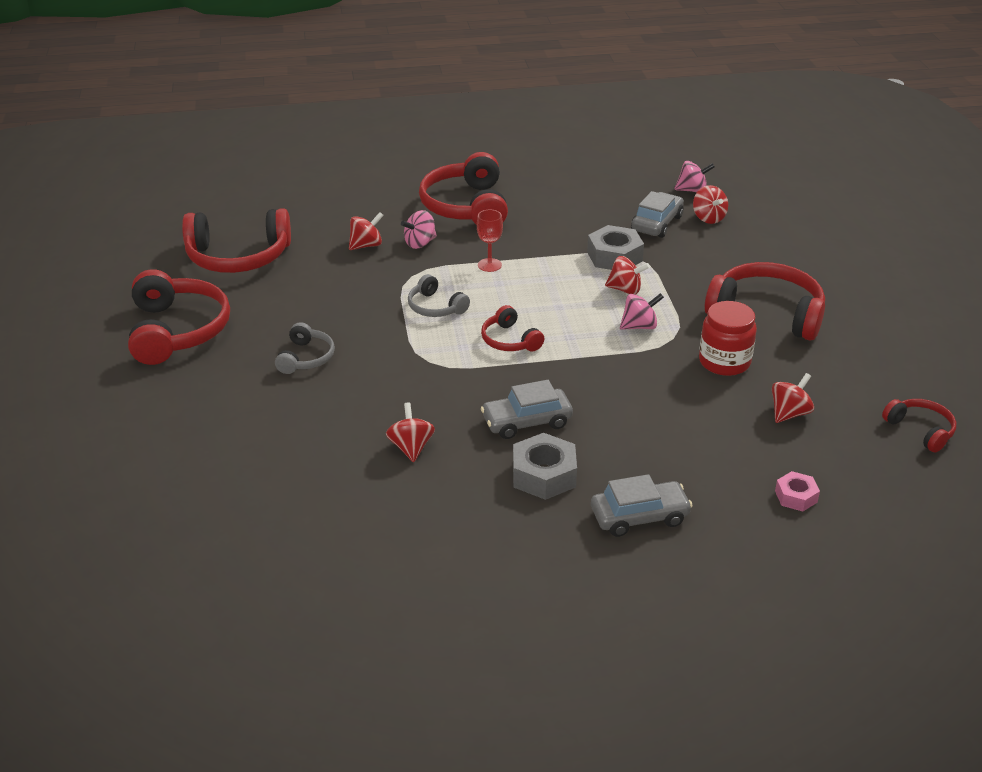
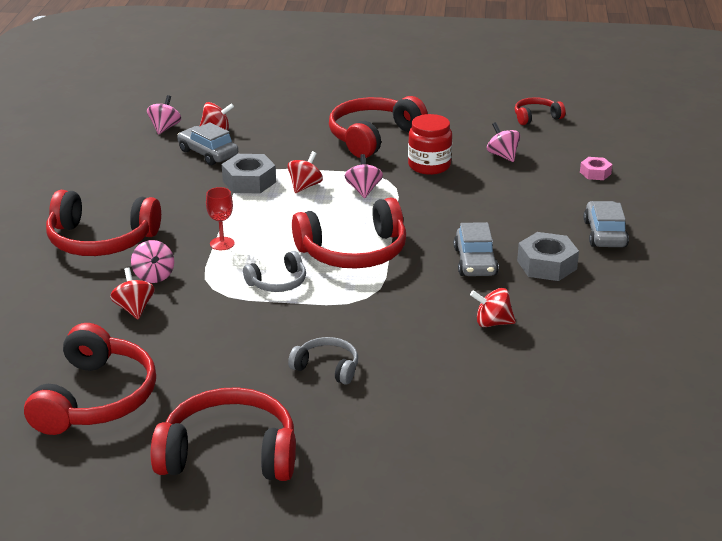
camera: 75 degrees left, 5 degrees down
red headphones [481,305,544,351] -> red headphones [292,197,406,269], size x1.92
red spinning top [772,373,814,423] -> pink spinning top [487,122,520,162]

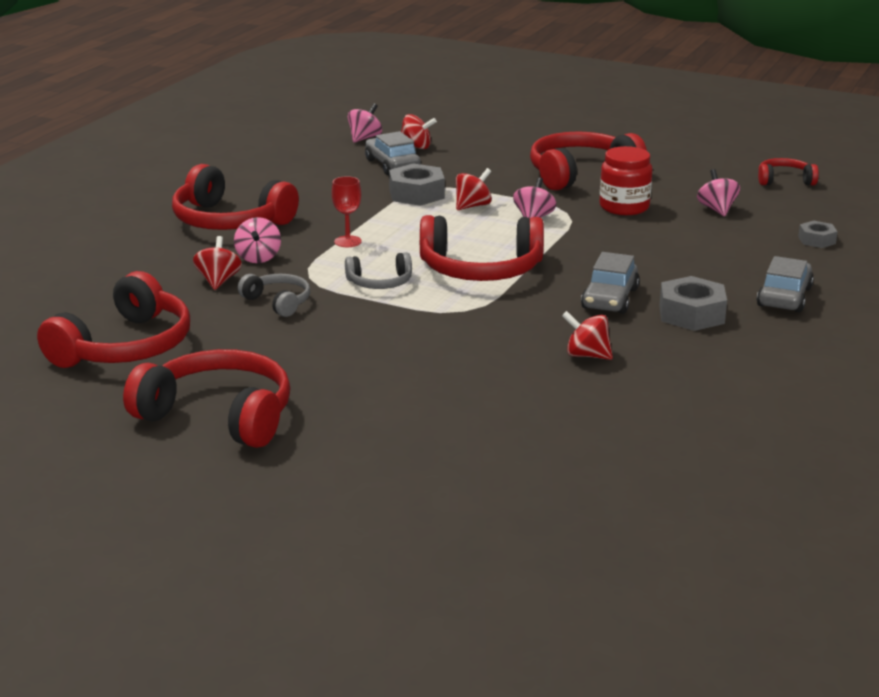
camera: 20 degrees right, 5 degrees down
grey headphones [288,337,358,384] -> grey headphones moved to [238,274,310,317]
pink nut [580,157,612,180] -> grey nut [798,221,838,248]

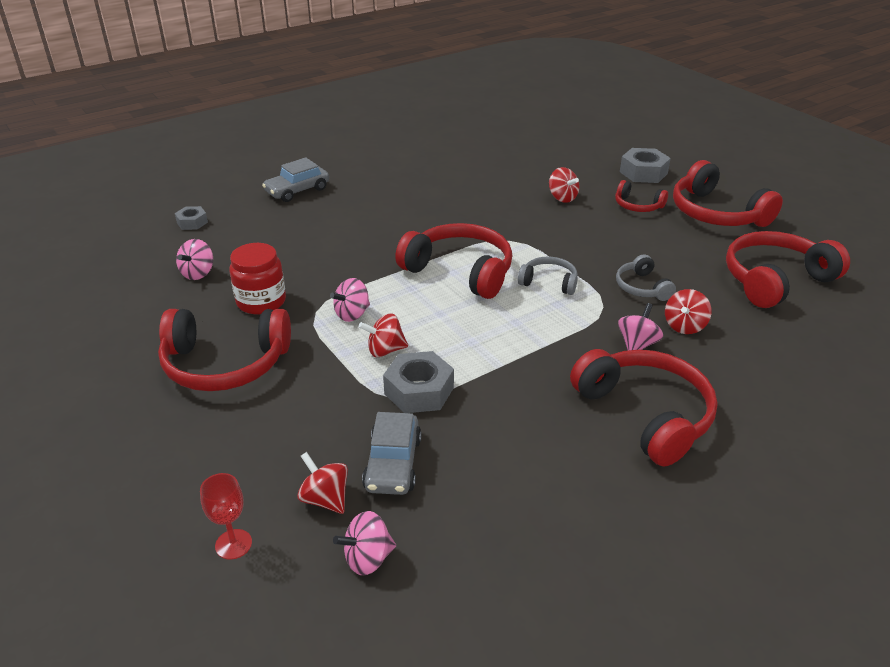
camera: 150 degrees left, 10 degrees up
red goblet [332,176,362,247] -> red goblet moved to [200,473,252,560]
red spinning top [562,311,613,360] -> red spinning top moved to [549,167,580,203]
grey car [581,252,640,314] -> none
grey nut [659,276,727,331] -> grey nut moved to [620,148,671,183]
red headphones [758,158,819,185] -> red headphones moved to [615,180,668,212]

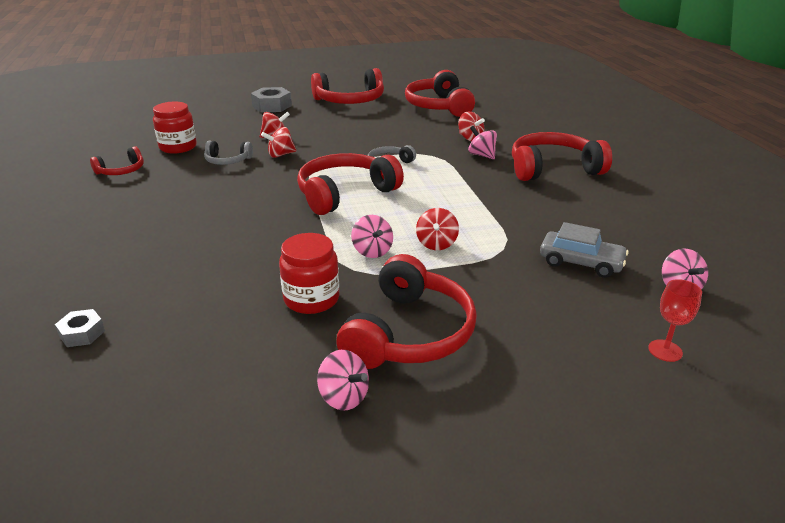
camera: 70 degrees left, 5 degrees down
pink spinning top [176,239,213,280] -> pink spinning top moved to [317,350,369,410]
grey car [262,157,329,202] -> none
red spinning top [297,452,348,514] -> red spinning top moved to [261,127,297,158]
grey nut [383,351,454,413] -> none
red headphones [615,180,668,212] -> red headphones moved to [90,147,144,175]
grey headphones [616,254,676,301] -> grey headphones moved to [204,141,253,165]
none -> red jar [153,102,197,154]

